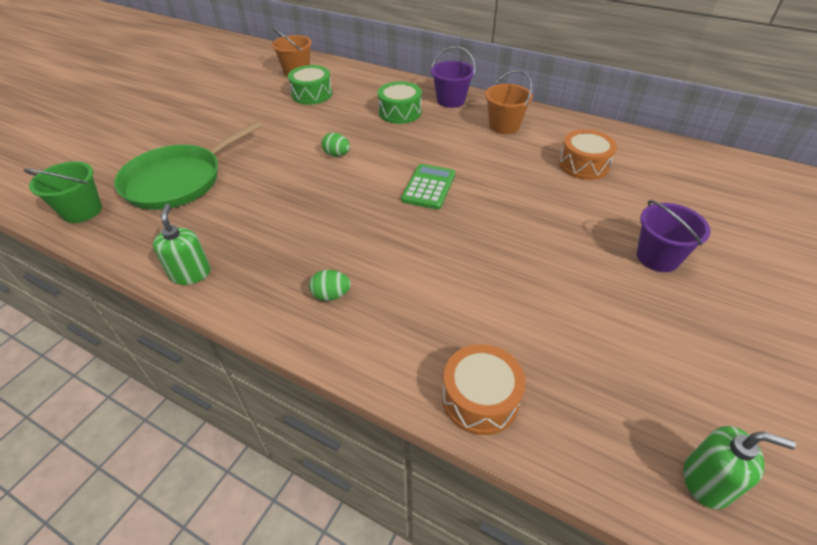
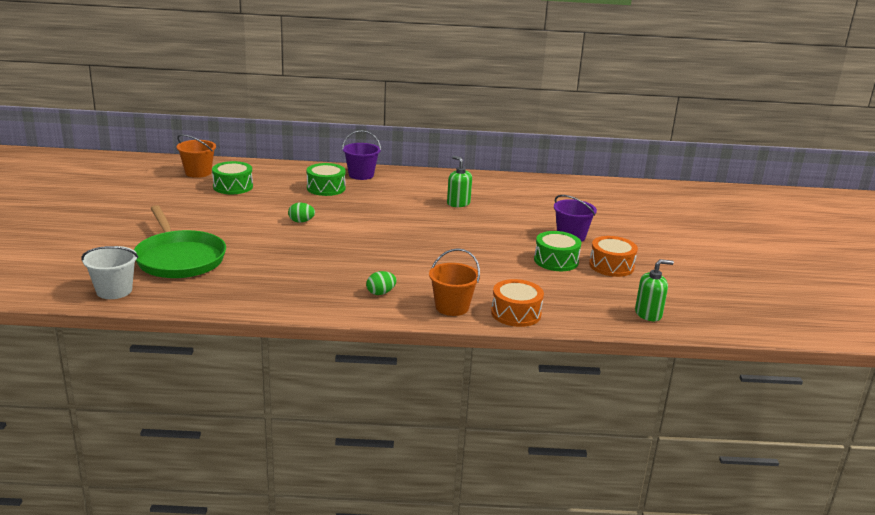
camera: 30 degrees left, 20 degrees down
green bucket [24,161,102,223] -> white bucket [81,246,138,299]
green pan [114,121,262,210] -> green pan turned 45 degrees counterclockwise [134,205,226,278]
green soap dispenser [153,204,211,285] -> green soap dispenser moved to [447,156,472,207]
green calculator [401,164,455,209] -> none
orange bucket [485,70,533,134] -> orange bucket moved to [429,248,480,316]
orange drum [559,129,617,180] -> orange drum moved to [589,236,638,277]
none -> green drum [534,231,581,271]

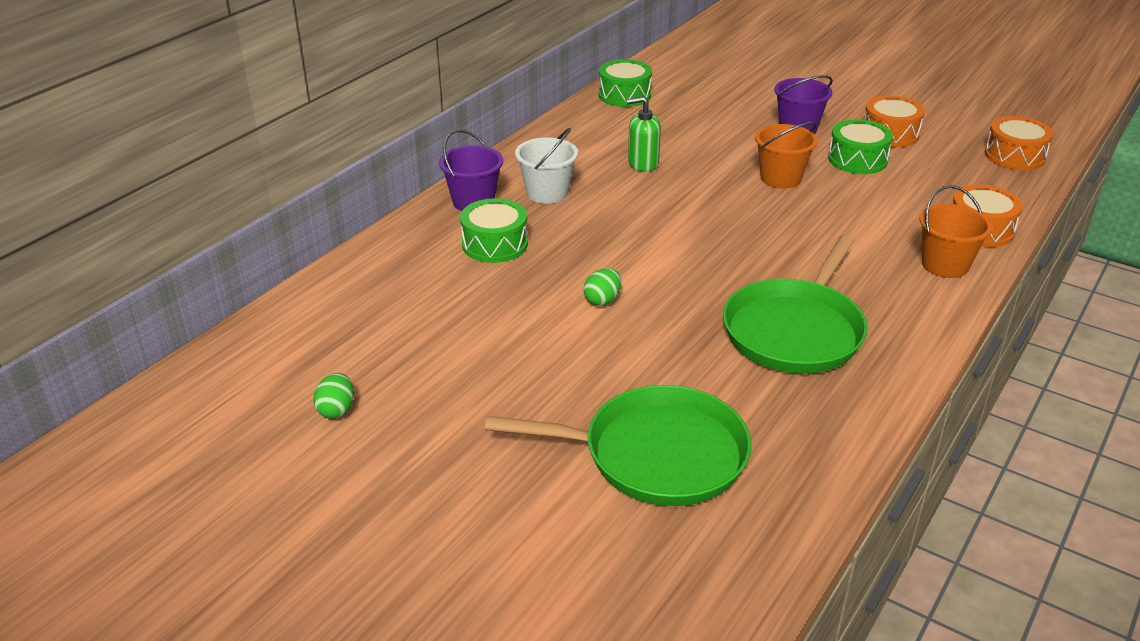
camera: 55 degrees left, 10 degrees up
white bucket [81,246,138,299] -> white bucket moved to [515,128,578,204]
orange bucket [176,134,216,178] -> orange bucket moved to [755,122,818,189]
green drum [212,161,253,194] -> green drum moved to [599,59,652,107]
green egg [366,271,397,295] -> green egg moved to [313,373,354,419]
green soap dispenser [635,259,674,321] -> orange drum [985,116,1053,170]
none -> green pan [723,234,867,374]

